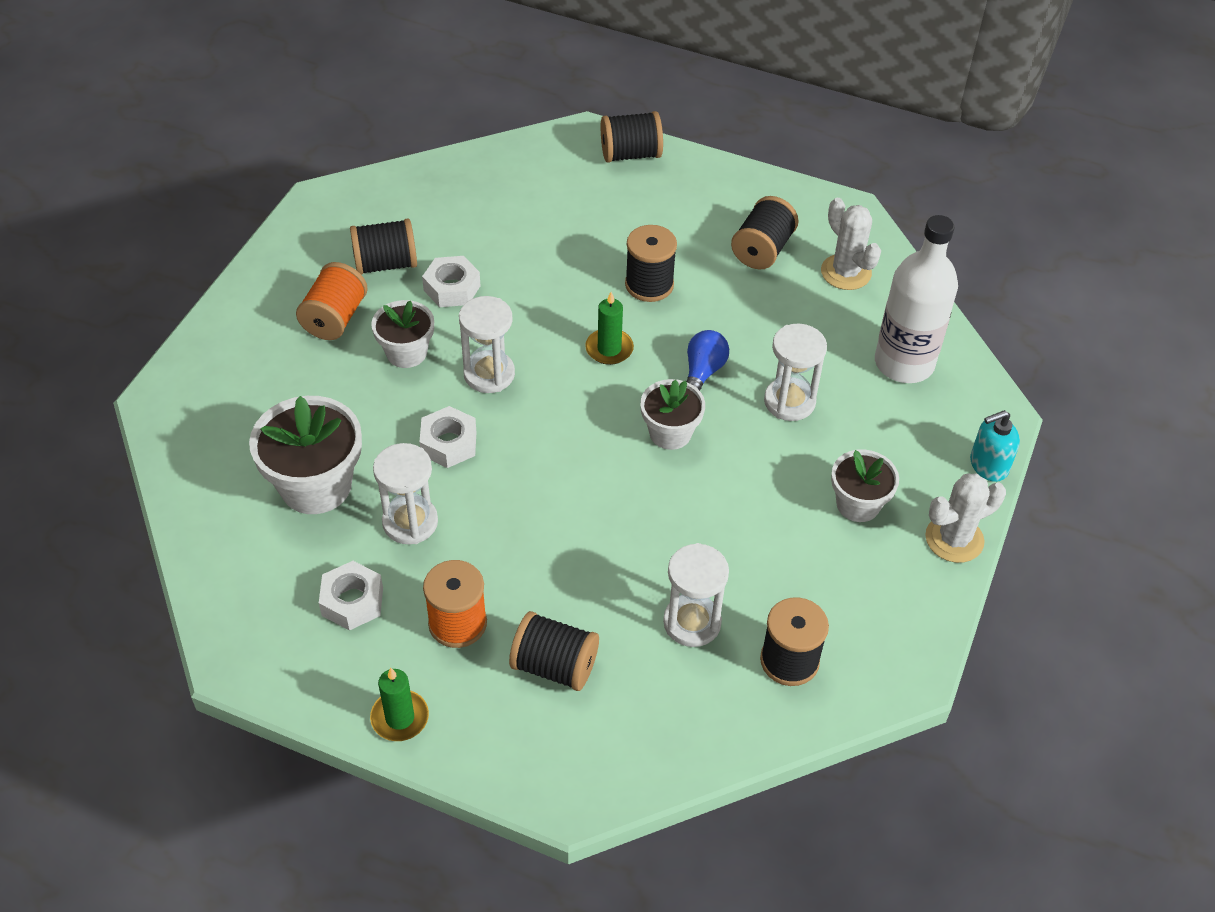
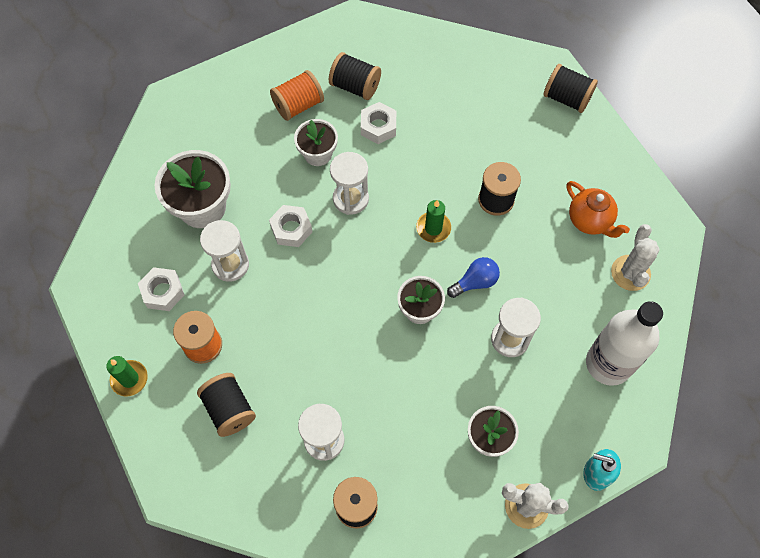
camera: 40 degrees right, 15 degrees up
black spool [731,196,799,269] -> orange teapot [566,181,630,238]

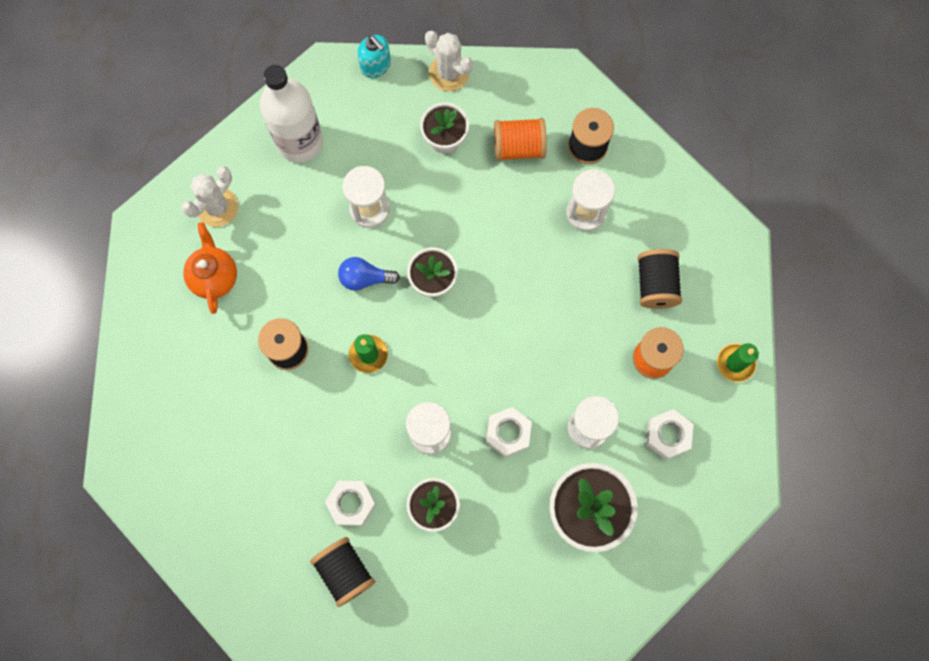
camera: 150 degrees left, 10 degrees up
orange spool [270,70,324,121] -> orange spool moved to [494,118,547,161]
black spool [543,64,598,113] -> none

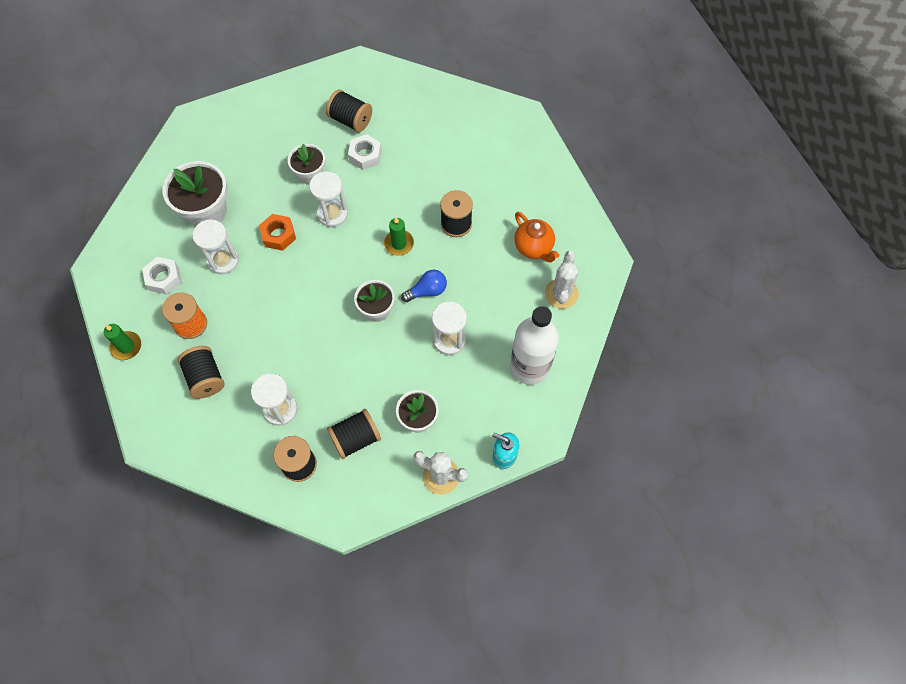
camera: 155 degrees right, 10 degrees down
white nut [486,407,532,457] -> orange nut [259,214,296,251]
orange spool [494,118,547,161] -> black spool [327,409,381,459]

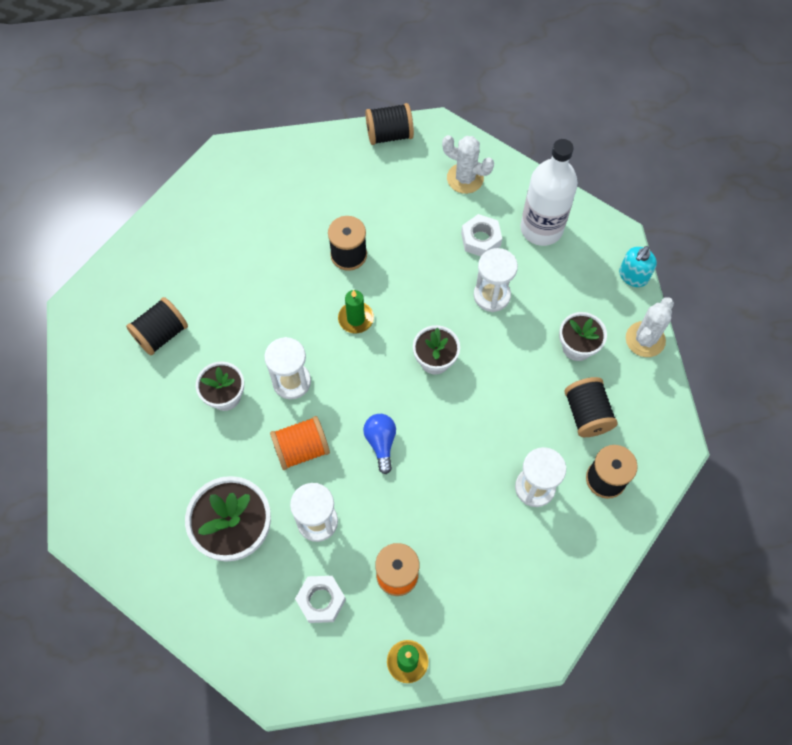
camera: 75 degrees left, 0 degrees up
black spool [178,346,225,399] -> black spool moved to [365,103,414,145]
orange nut [259,214,296,251] -> orange spool [270,416,330,470]
white nut [348,134,382,170] -> white nut moved to [461,214,502,256]
blue light bulb [401,269,447,302] -> blue light bulb moved to [363,414,396,474]
orange teapot [514,212,559,262] -> none

